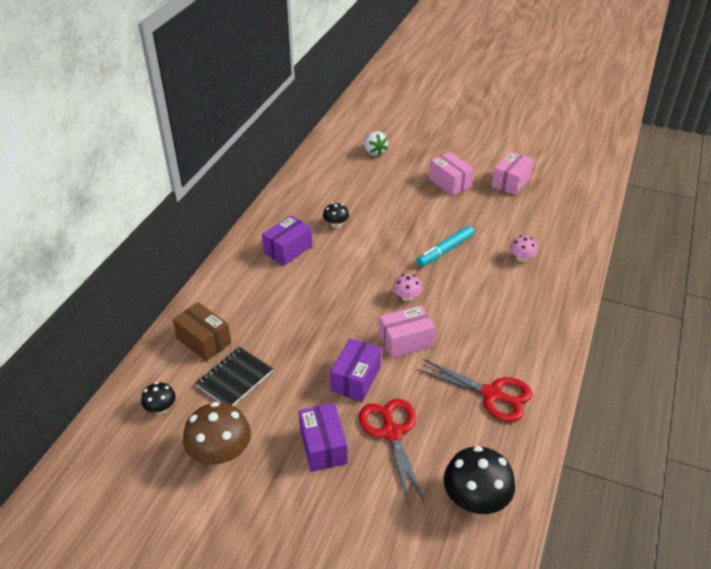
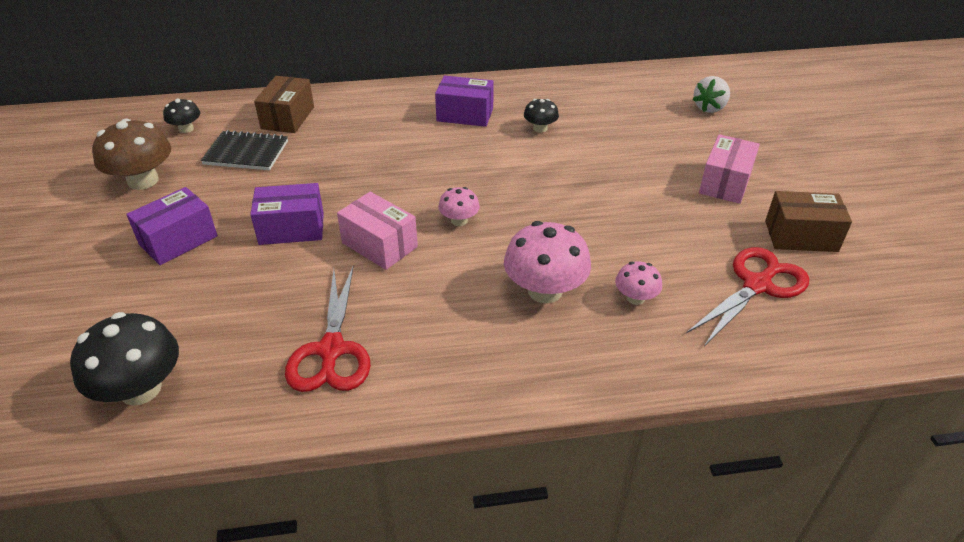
camera: 60 degrees right, 0 degrees up
red scissors [359,399,425,505] -> red scissors moved to [686,247,809,346]
turquoise marker [416,226,474,267] -> none
pink box [491,151,534,195] -> brown box [765,191,852,252]
none -> pink mushroom [504,221,591,303]

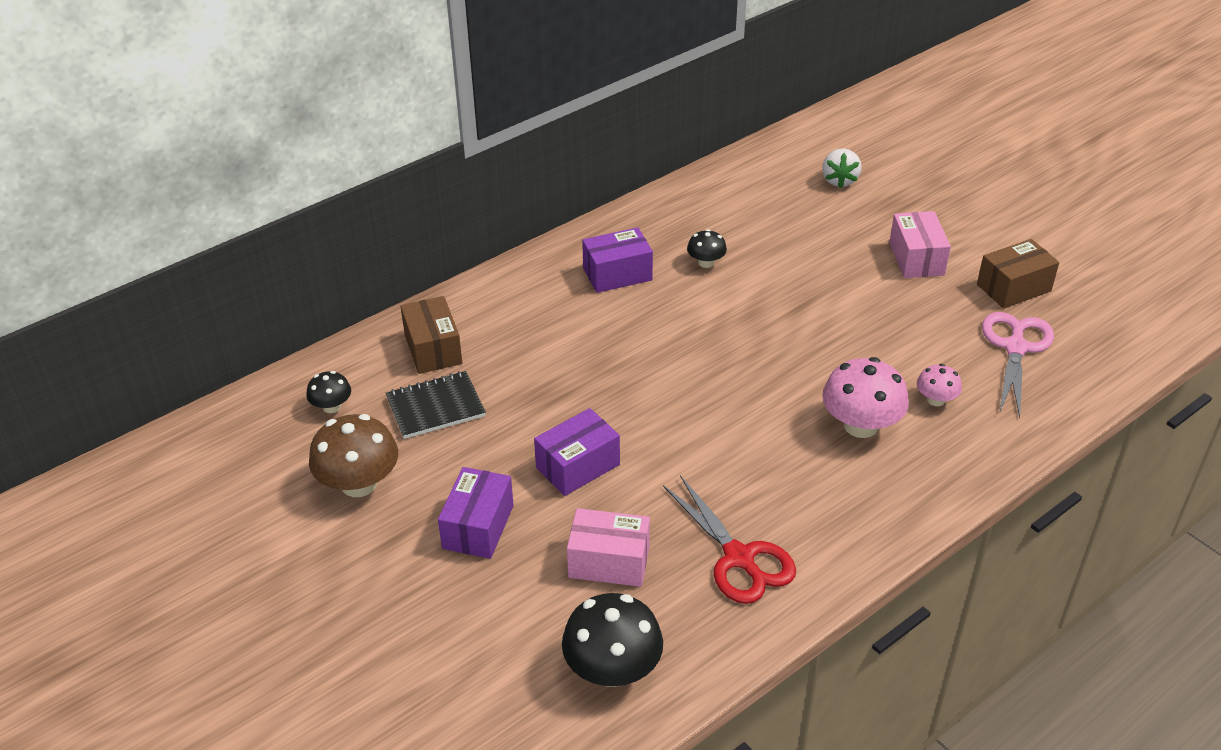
camera: 30 degrees left, 0 degrees up
pink box [337,192,418,270] -> pink box moved to [567,508,650,587]
pink mushroom [438,187,480,226] -> none
red scissors [686,247,809,346] -> pink scissors [982,312,1054,418]

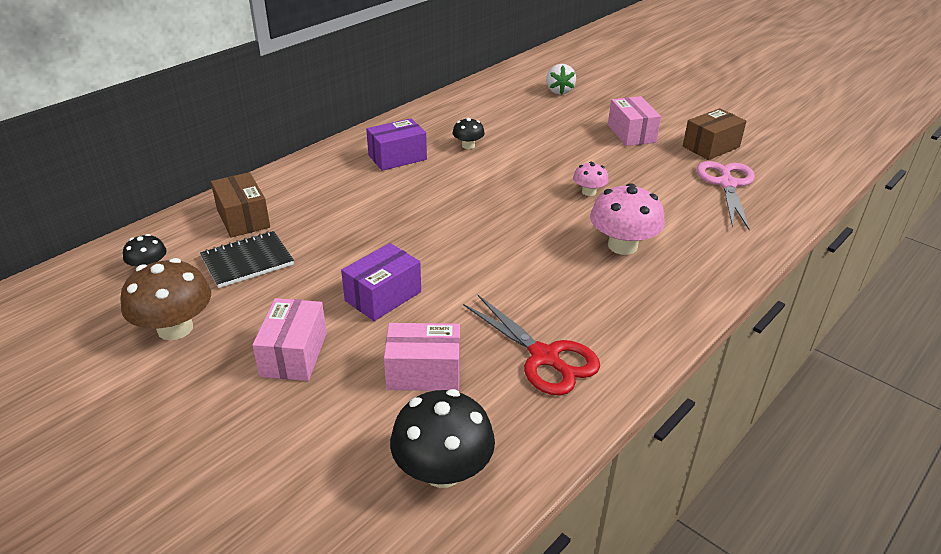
camera: 10 degrees left, 5 degrees down
purple box [438,467,514,559] -> pink box [252,298,327,381]
pink mushroom [917,364,962,406] -> pink mushroom moved to [573,162,609,196]

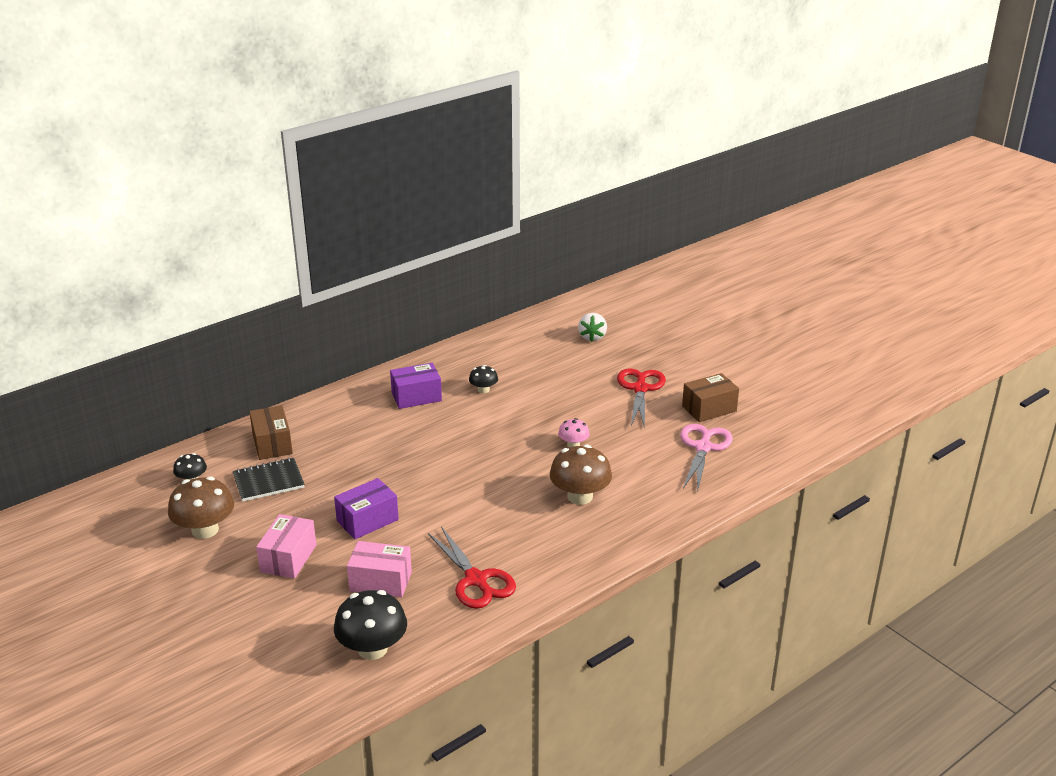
camera: 10 degrees right, 5 degrees down
pink mushroom [590,183,665,255] -> brown mushroom [550,445,612,505]
pink box [608,96,661,146] -> red scissors [617,368,666,429]

